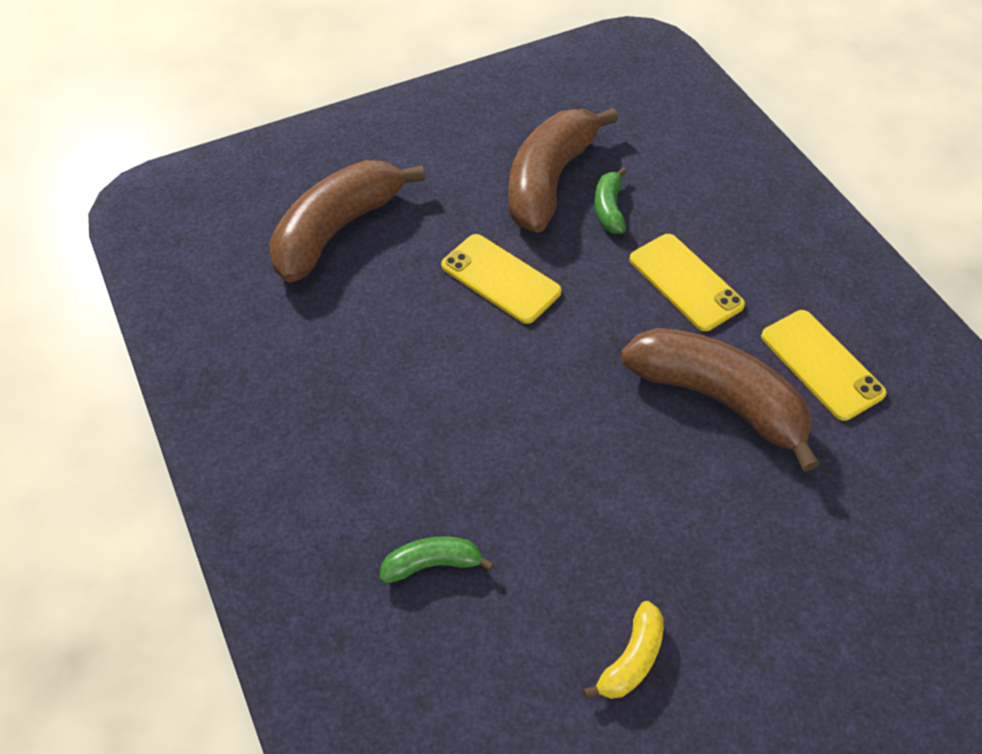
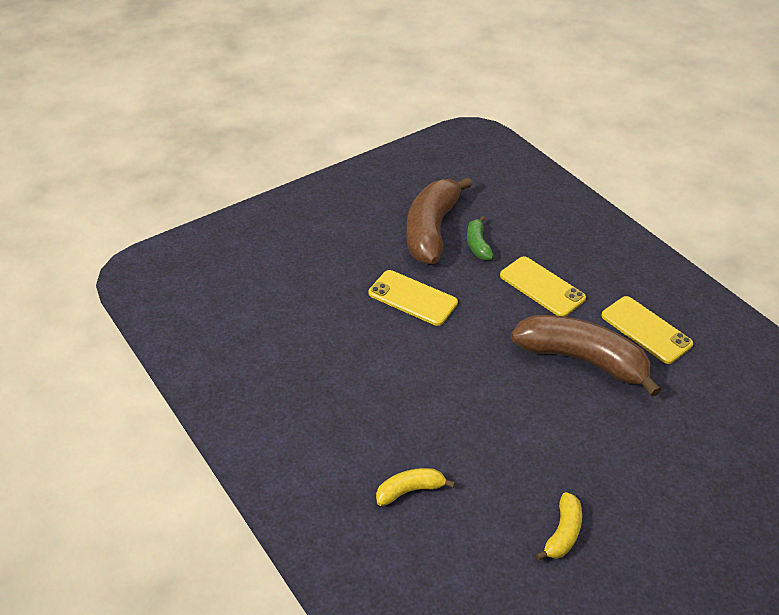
camera: 10 degrees left, 10 degrees down
brown banana [269,160,425,282] -> none
green banana [380,536,494,583] -> yellow banana [376,468,455,506]

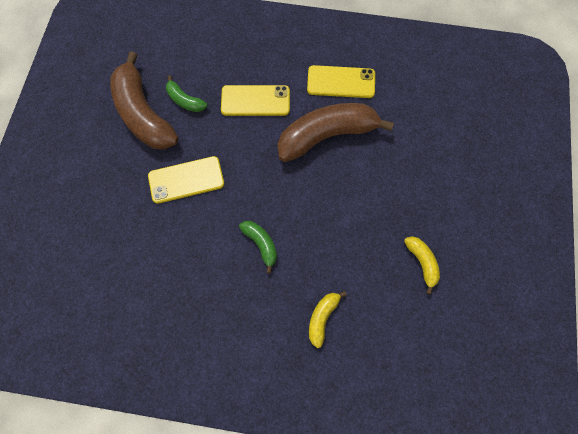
camera: 45 degrees left, 25 degrees up
none -> green banana [239,221,277,273]

